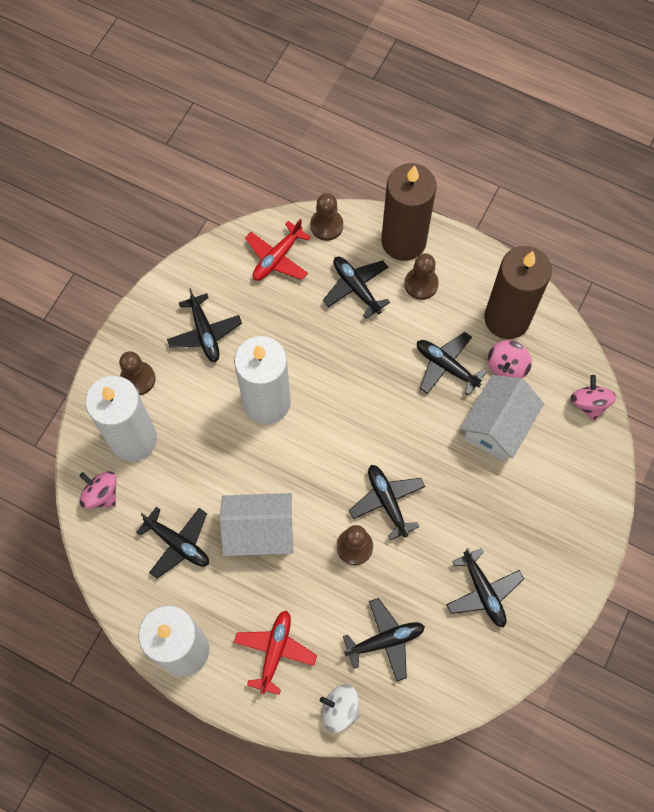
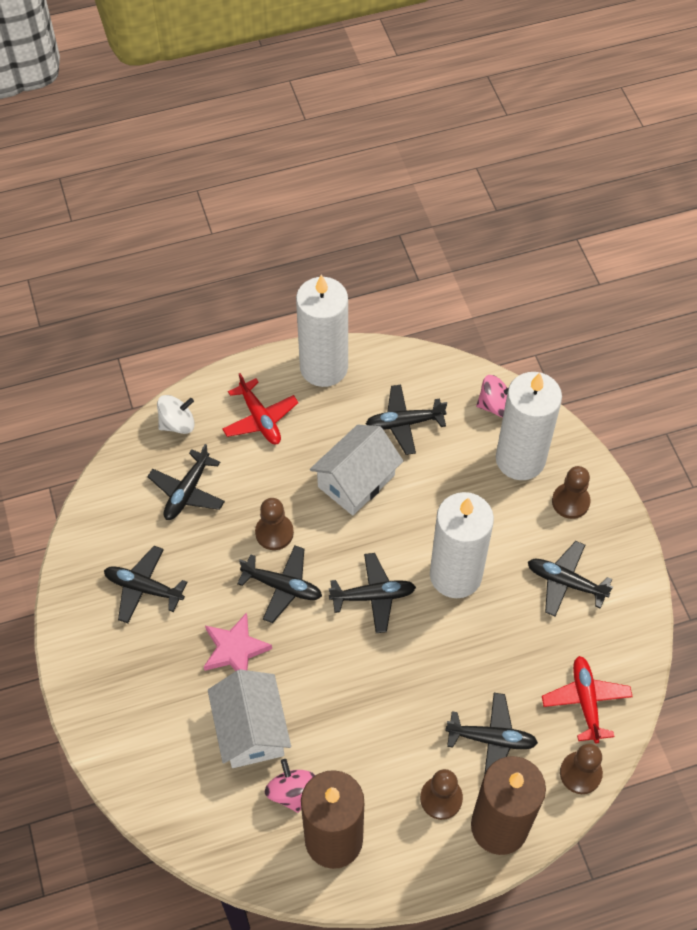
camera: 135 degrees right, 10 degrees down
black plane [417,332,487,396] -> black plane moved to [329,553,416,633]
pink spinning top [570,375,617,421] -> none
none -> pink star [204,613,272,671]

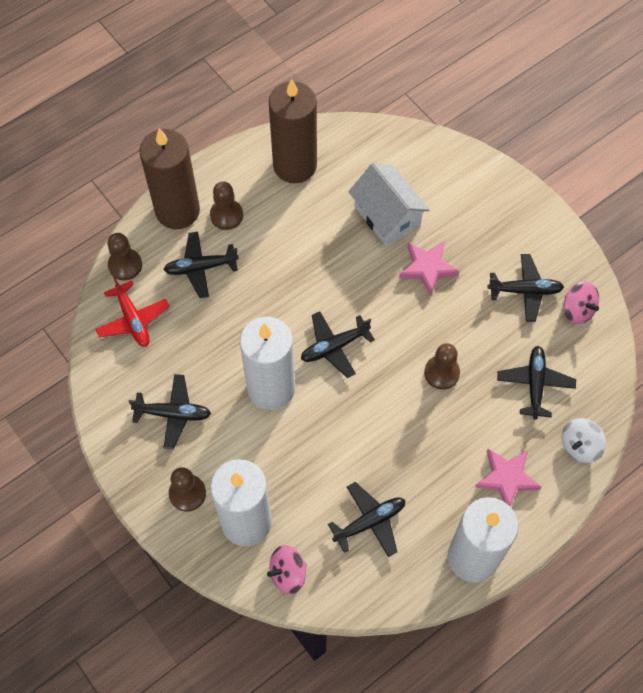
camera: 160 degrees right, 5 degrees up
red plane [222,373,298,444] -> pink star [475,449,541,507]
black plane [237,545,322,623] -> none
pink spinning top [265,759,315,813] -> pink spinning top moved to [563,281,599,324]
white house [310,425,403,516] -> none

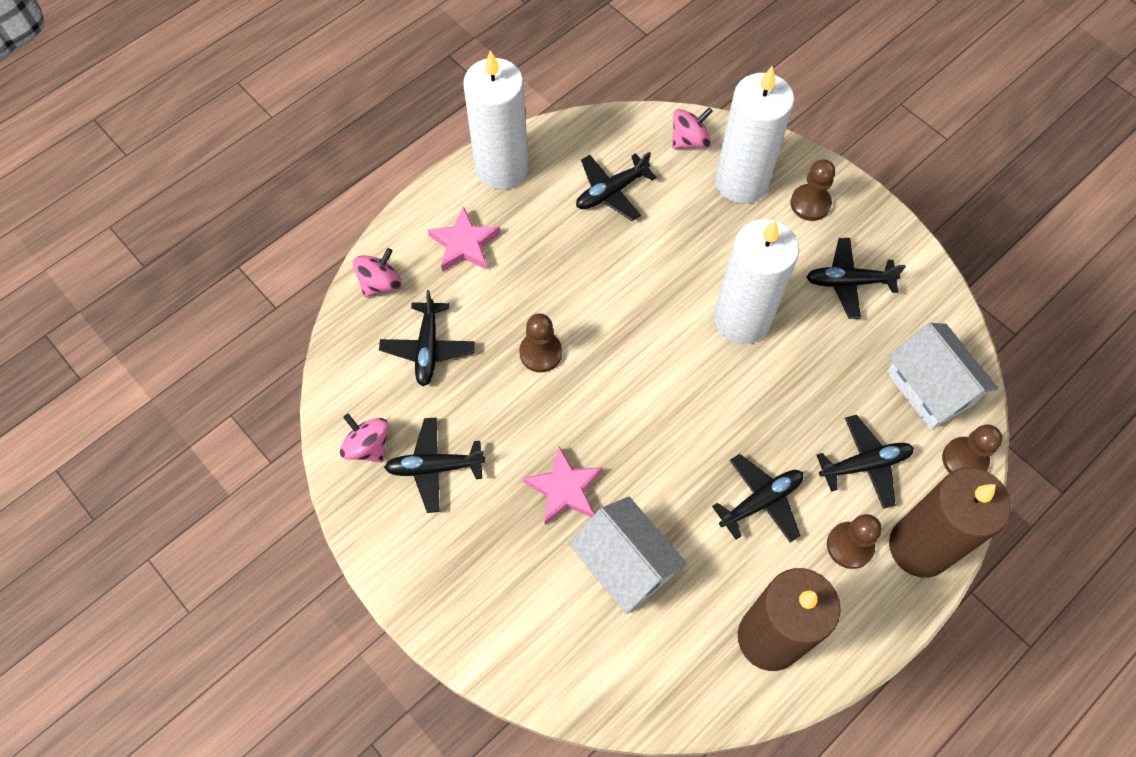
camera: 175 degrees right, 0 degrees up
red plane [95,276,170,347] -> white house [887,323,999,430]
black plane [301,312,375,378] -> black plane moved to [712,454,803,542]
white spinning top [561,418,606,463] -> pink spinning top [353,248,402,297]

